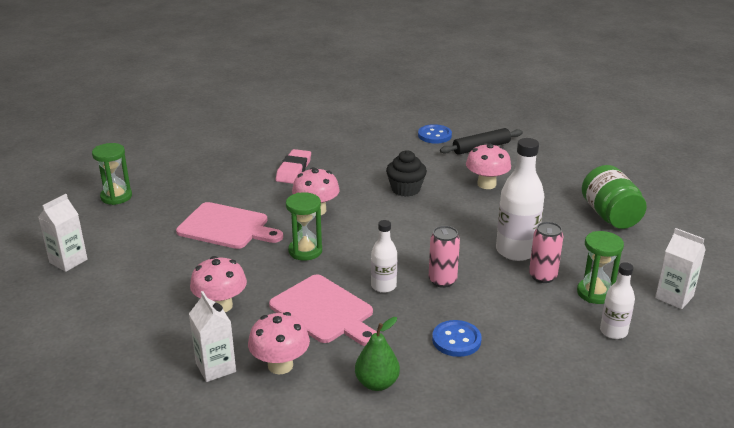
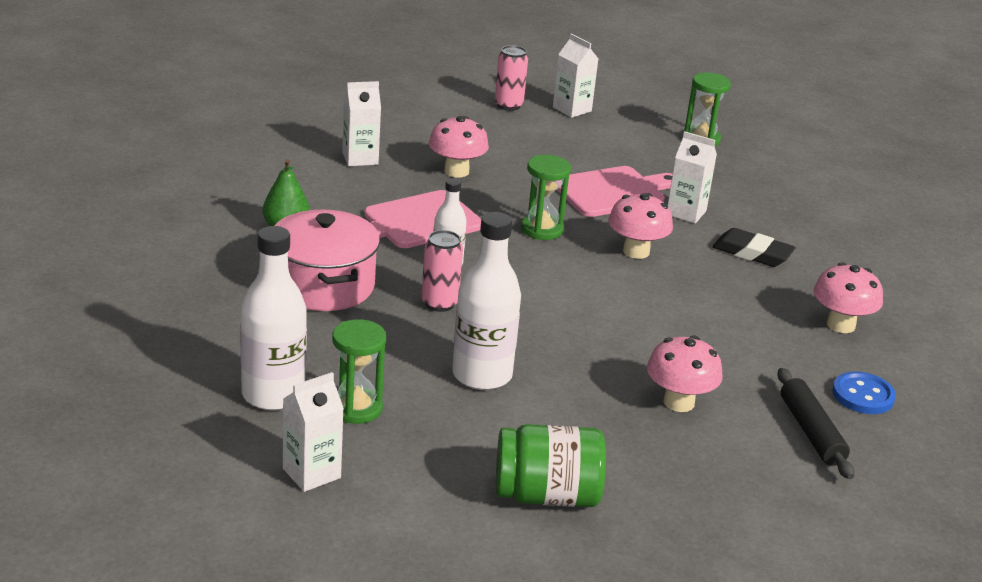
camera: 100 degrees right, 0 degrees up
pink cutting board [176,202,283,249] -> pink cutting board turned 150 degrees counterclockwise [557,166,673,217]
pink mushroom [248,312,310,374] -> pink mushroom moved to [813,262,883,333]
pink eraser [276,149,311,184] -> black eraser [712,228,796,267]
black cupcake [386,150,427,197] -> none
blue button [432,320,482,357] -> pink pot [274,209,380,311]
pink can [529,222,564,283] -> pink can moved to [495,45,528,111]
white bottle [600,262,635,339] -> white bottle [240,226,307,411], size x1.73
none -> white carton [668,131,717,223]

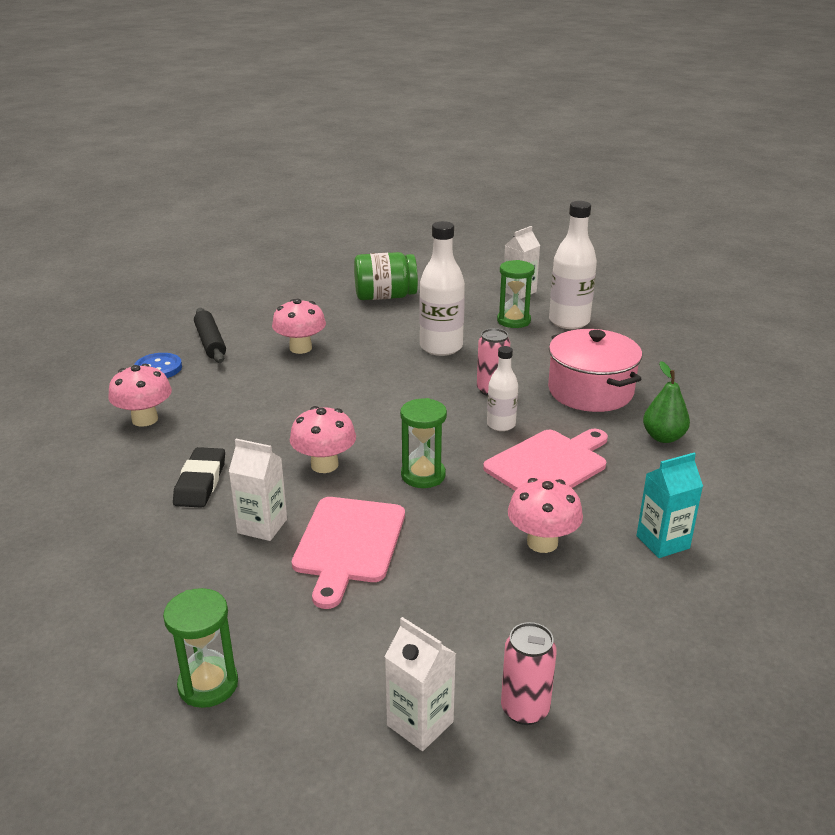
camera: 175 degrees right, 0 degrees up
white carton [342,81,381,166] -> turquoise carton [636,453,703,558]
pink cutting board [557,166,673,217] -> pink cutting board turned 45 degrees counterclockwise [292,497,405,609]
black eraser [712,228,796,267] -> black eraser turned 75 degrees clockwise [173,447,225,508]

